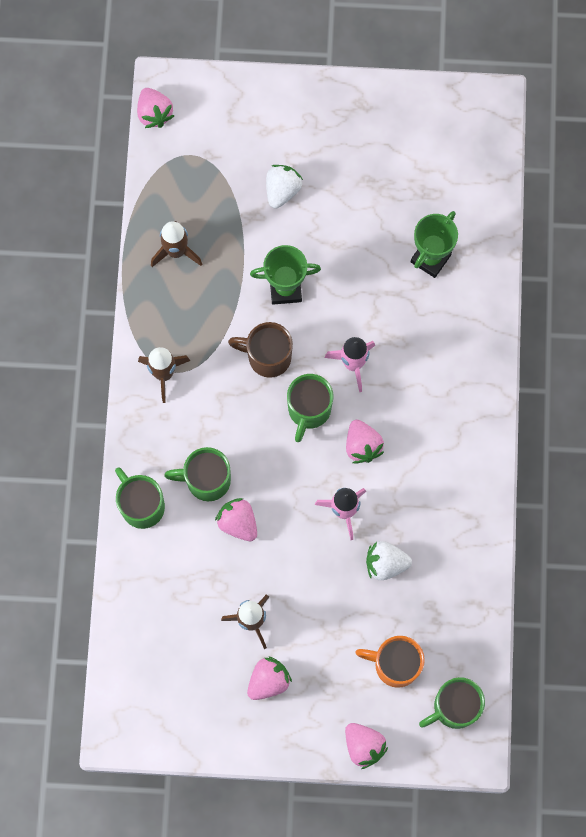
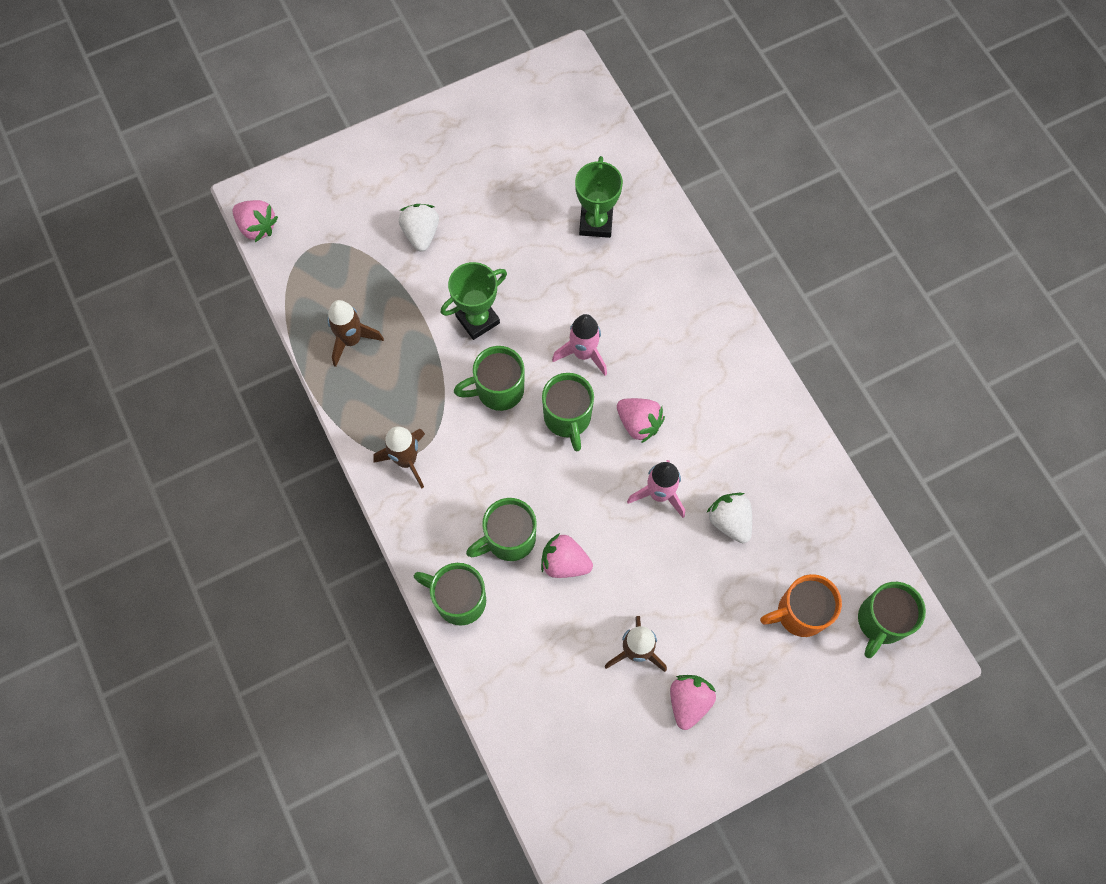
camera: 30 degrees left, 5 degrees down
brown mug [228,322,293,378] -> green mug [454,346,525,411]
pink strawberry [345,723,388,769] -> none
white strawberry [366,541,412,580] -> white strawberry turned 90 degrees clockwise [706,493,752,543]

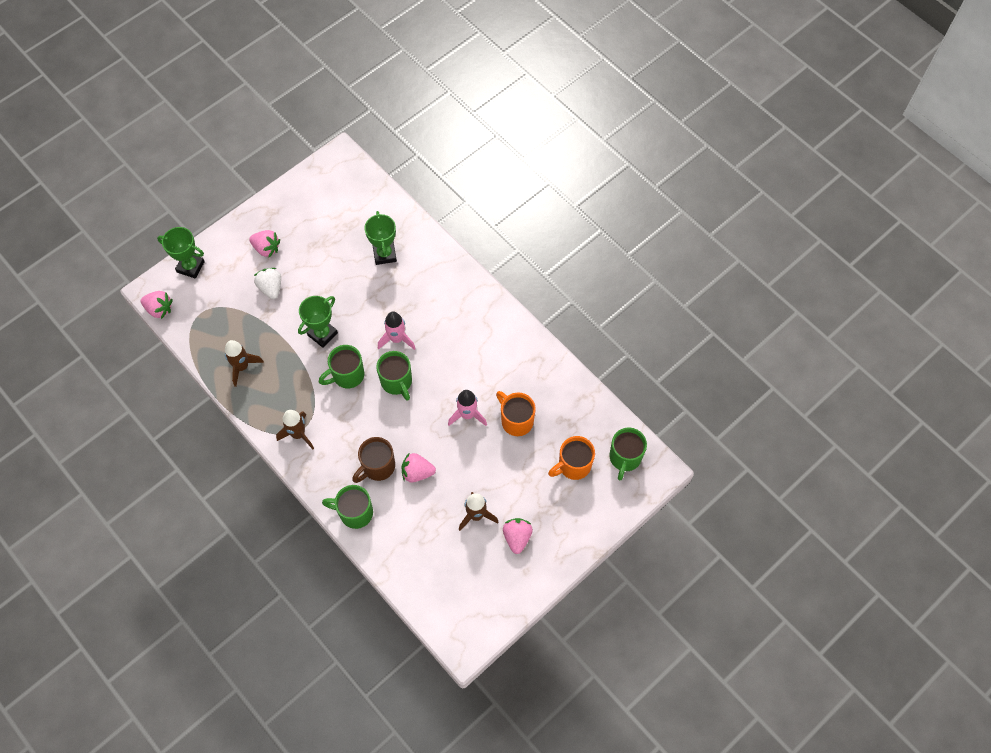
camera: 15 degrees left, 5 degrees down
green mug [466,498,537,561] -> brown mug [352,437,395,483]
pink strawberry [617,398,665,443] -> pink strawberry moved to [249,230,280,258]
white strawberry [706,493,752,543] -> orange mug [496,391,536,436]
none -> green trophy [157,227,205,279]

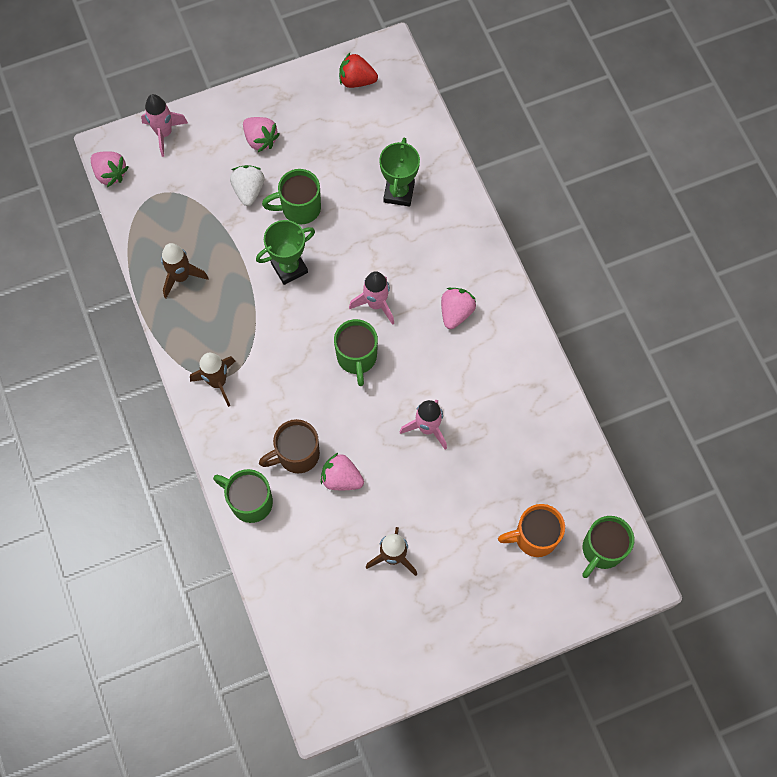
camera: 20 degrees right, 5 degrees up
green trophy [157,227,205,279] -> pink rocket [141,94,188,157]
green mug [319,345,364,388] -> green mug moved to [262,169,321,224]
orange mug [496,391,536,436] -> none
pink strawberry [503,518,533,554] -> pink strawberry moved to [441,288,476,329]
none -> red strawberry [339,53,378,88]

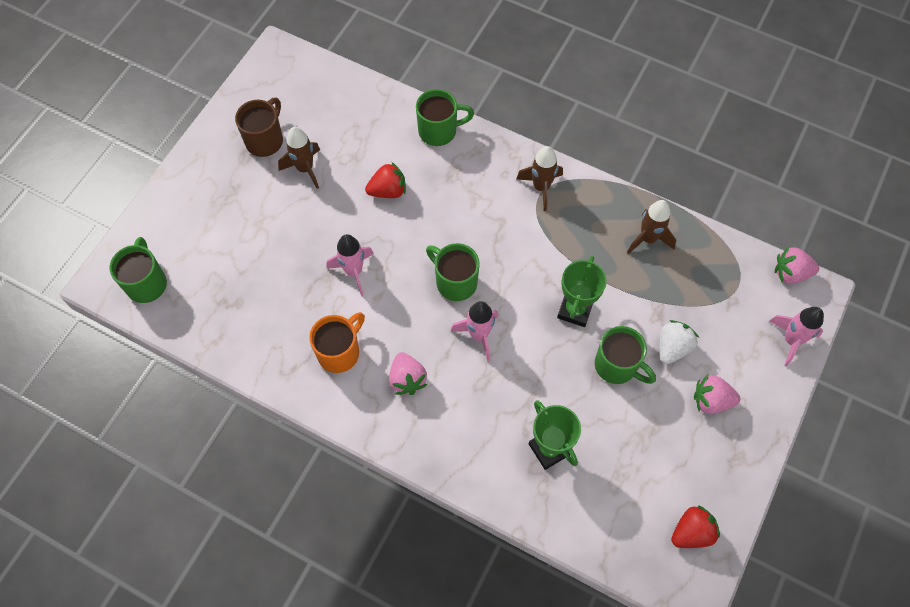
camera: 140 degrees right, 5 degrees down
white strawberry [230,165,264,206] -> white strawberry turned 105 degrees counterclockwise [659,320,699,364]
brown mug [259,419,320,473] -> brown mug moved to [235,98,283,157]
green mug [262,169,321,224] -> green mug turned 90 degrees clockwise [595,326,656,384]
pink strawberry [321,453,364,490] -> red strawberry [365,162,406,198]
orange mug [498,504,565,557] -> orange mug moved to [309,312,365,373]

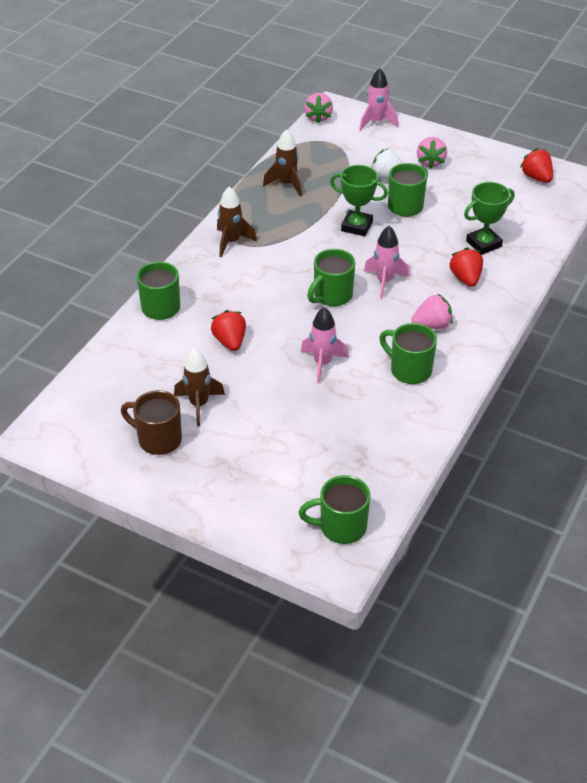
camera: 90 degrees left, 20 degrees down
orange mug [309,312,365,373] -> green mug [379,323,437,384]
none -> red strawberry [449,248,483,287]

